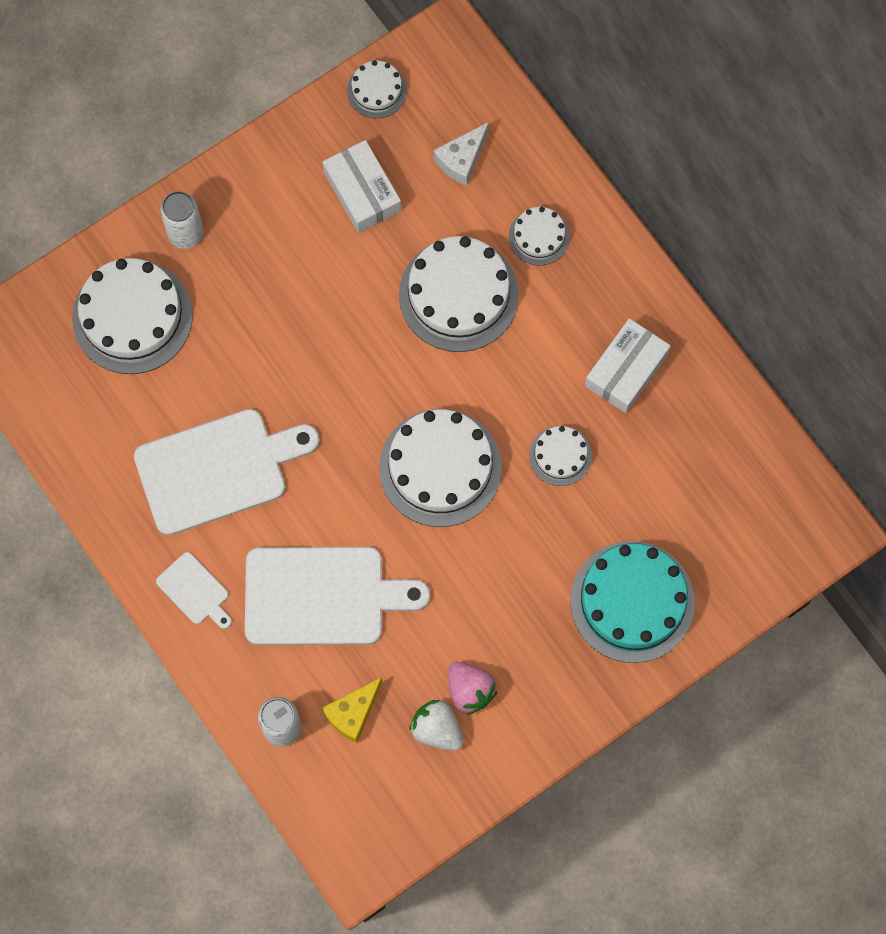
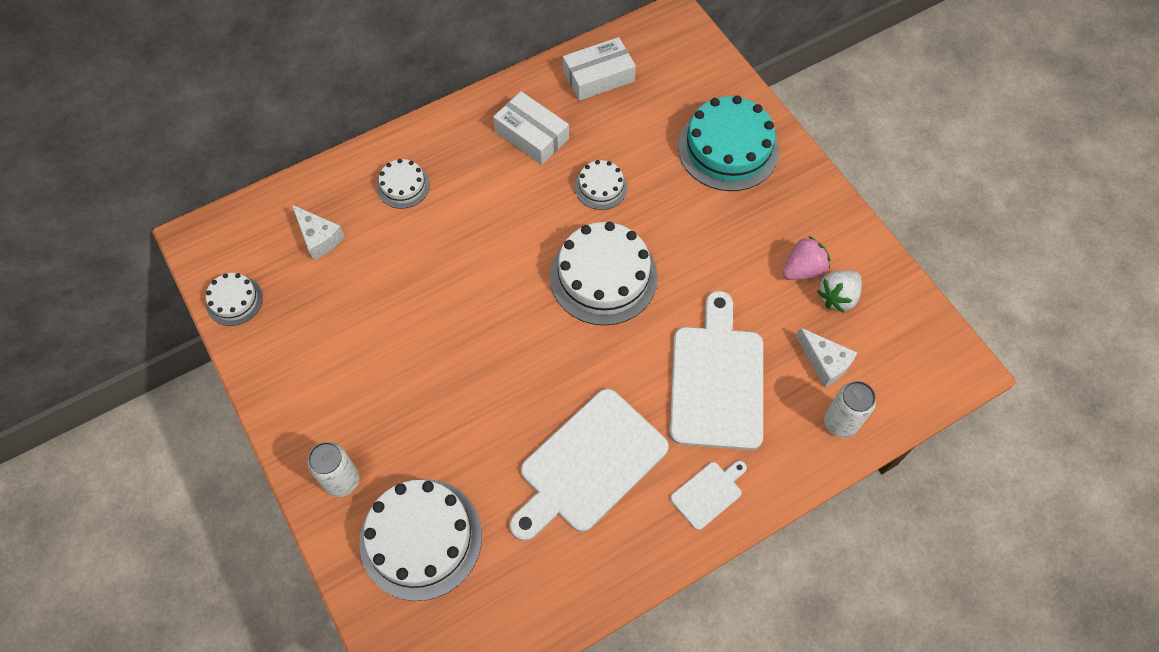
camera: 85 degrees left, 10 degrees down
white cutting board [134,409,320,535] -> white cutting board turned 120 degrees counterclockwise [509,389,669,541]
white box [322,140,401,233] -> white box moved to [563,37,636,101]
yellow cheese [322,677,382,743] -> white cheese [796,328,858,388]
white cake [399,236,519,352] -> none

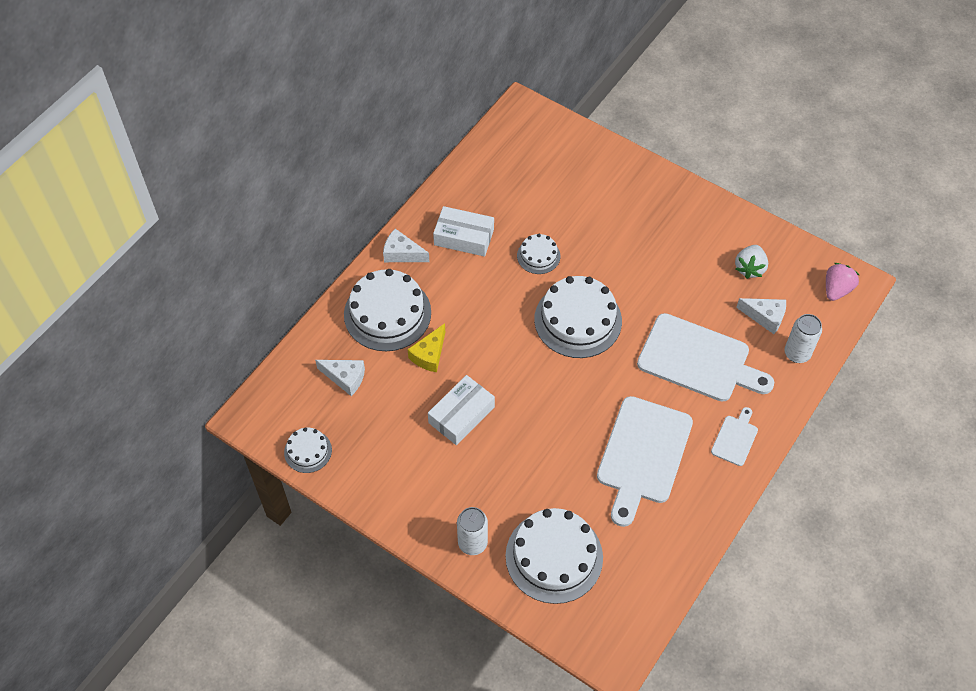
camera: 25 degrees left, 5 degrees down
white cake [377,159,430,209] -> white cake [344,269,431,351], size x1.95
white box [563,37,636,101] -> white box moved to [428,375,495,445]
white cutting board [670,291,763,450] -> white cutting board turned 135 degrees clockwise [637,313,774,402]
turquoise cake [678,96,779,191] -> none
pink strawberry [783,236,830,280] -> pink strawberry moved to [826,263,859,301]
none -> white cheese [383,229,430,262]
none -> yellow cheese [408,323,445,372]

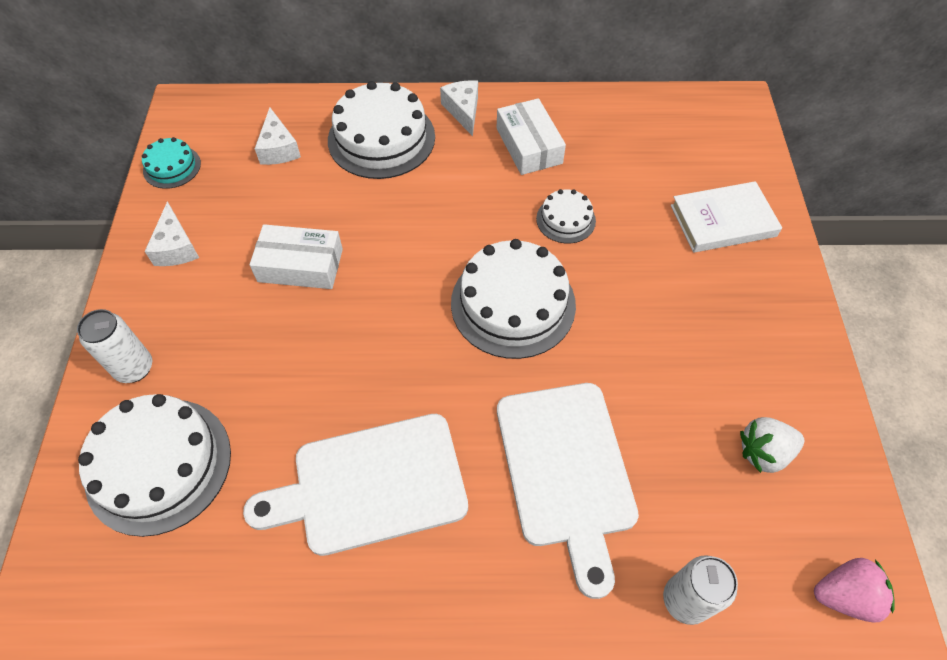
camera: 55 degrees right, 0 degrees up
white cake [284,427,332,473] -> turquoise cake [142,137,201,189]
yellow cheese [408,323,445,372] -> none
white cutting board [711,407,758,466] -> none
white cheese [736,298,786,334] -> white cheese moved to [144,201,199,266]
none -> white book [671,181,782,253]

